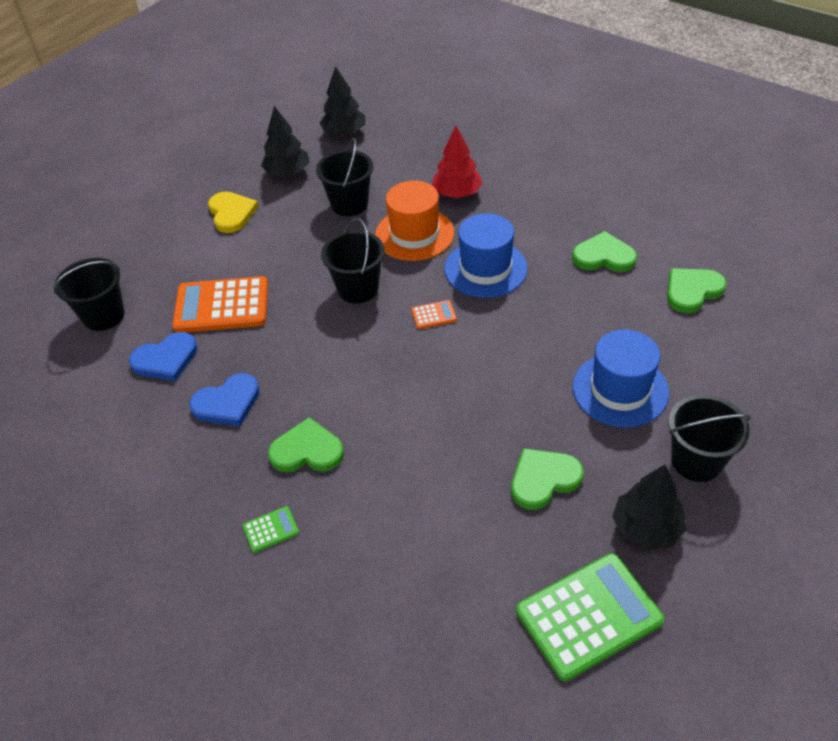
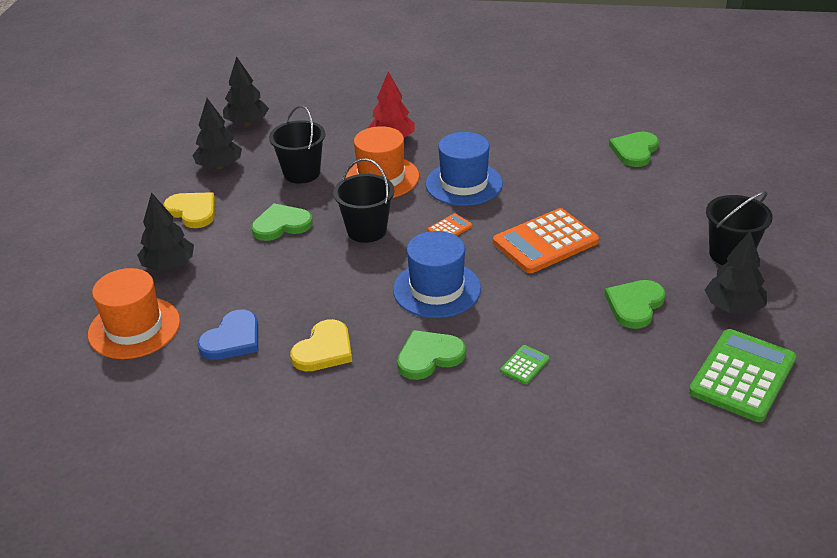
camera: 30 degrees left, 10 degrees down
black bucket [53,258,125,331] -> orange hat [88,268,180,359]
orange calculator [172,276,268,333] -> orange calculator moved to [493,208,599,273]
blue heart [189,373,260,426] -> yellow heart [290,319,352,371]
green calculator [243,506,299,553] -> green calculator moved to [500,345,550,384]
green heart [572,231,637,272] -> green heart moved to [252,203,313,241]
blue hat [572,330,669,427] -> blue hat moved to [393,231,481,318]
none -> black tree [137,192,194,271]

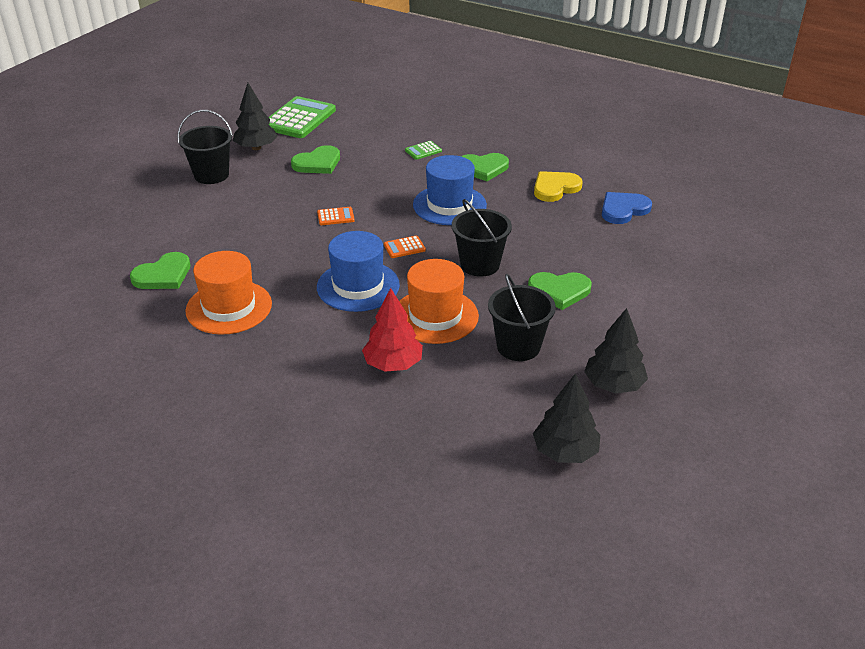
camera: 160 degrees left, 0 degrees up
orange hat [88,268,180,359] -> orange hat moved to [185,251,272,335]
black tree [137,192,194,271] -> none
yellow heart [163,192,215,228] -> none
orange calculator [493,208,599,273] -> orange calculator [317,207,355,225], size x0.44
green calculator [689,329,796,422] -> green calculator turned 150 degrees clockwise [269,96,336,138]

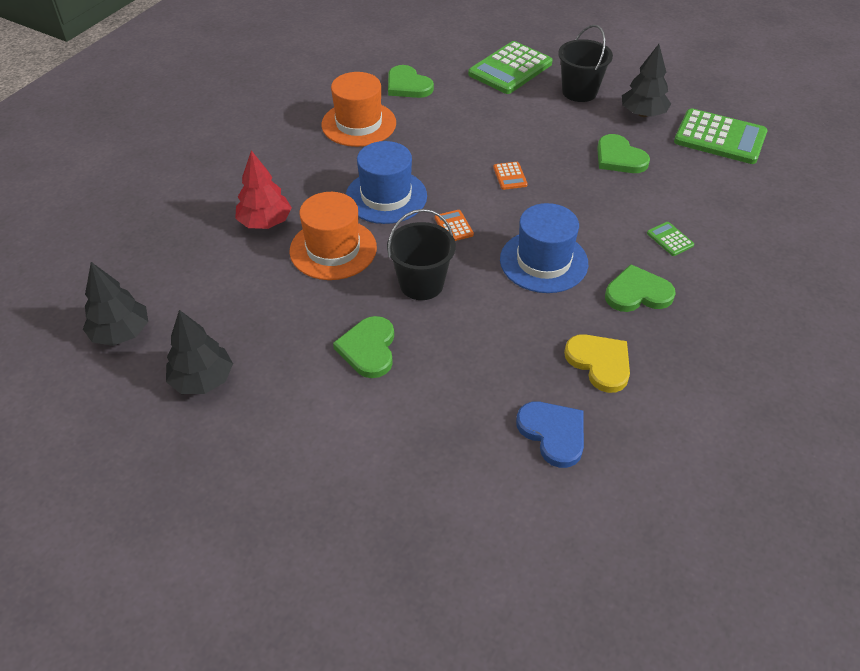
camera: 90 degrees right, 10 degrees up
green heart [461,153,509,181] -> green heart turned 90 degrees clockwise [605,264,676,312]
black bucket [488,274,556,361] -> none
none -> green calculator [468,41,553,94]

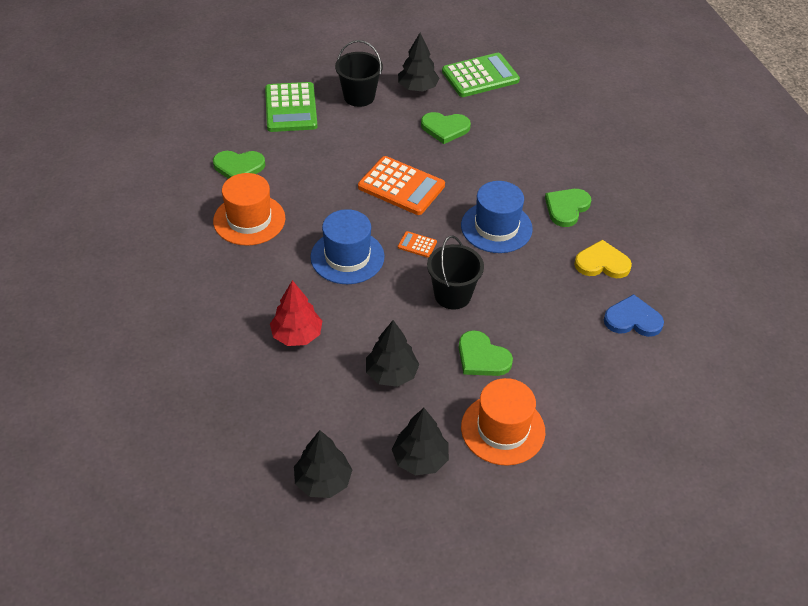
camera: 50 degrees left, 0 degrees up
orange hat [290,192,377,280] -> orange hat moved to [461,378,545,466]
orange calculator [493,162,528,190] -> orange calculator [358,156,445,215], size x2.28
green calculator [647,222,694,256] -> none
none -> black tree [366,320,419,387]

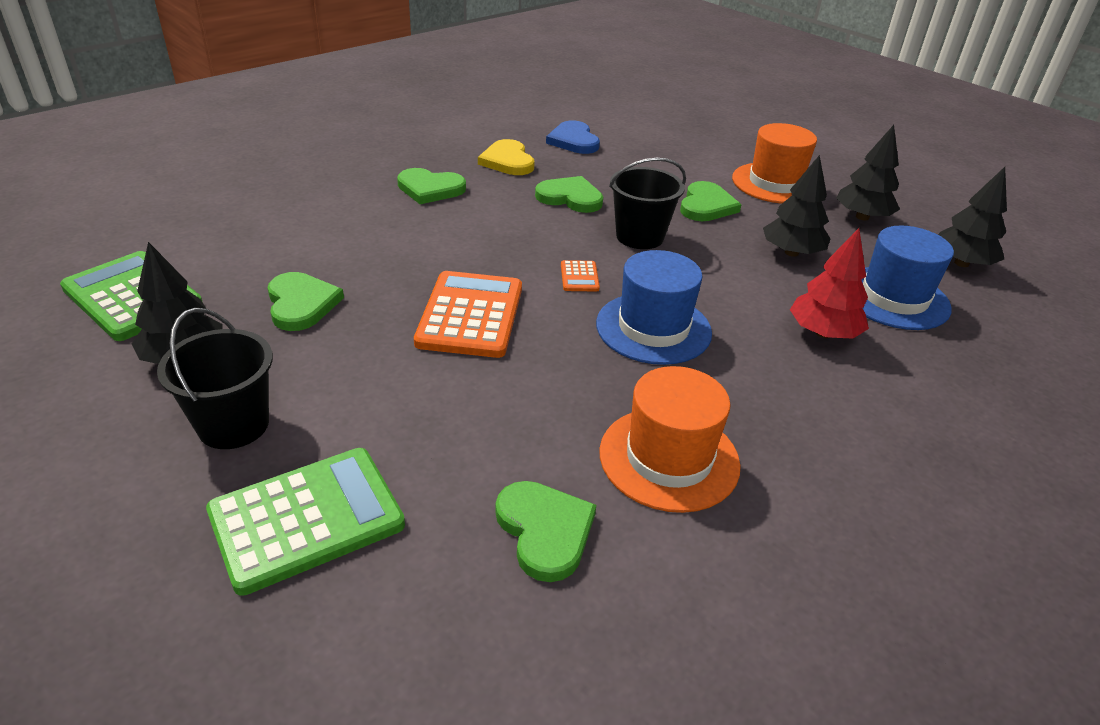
camera: 115 degrees left, 10 degrees down
blue hat [461,181,533,253] -> blue hat moved to [861,226,954,330]
none -> green heart [535,176,603,213]

